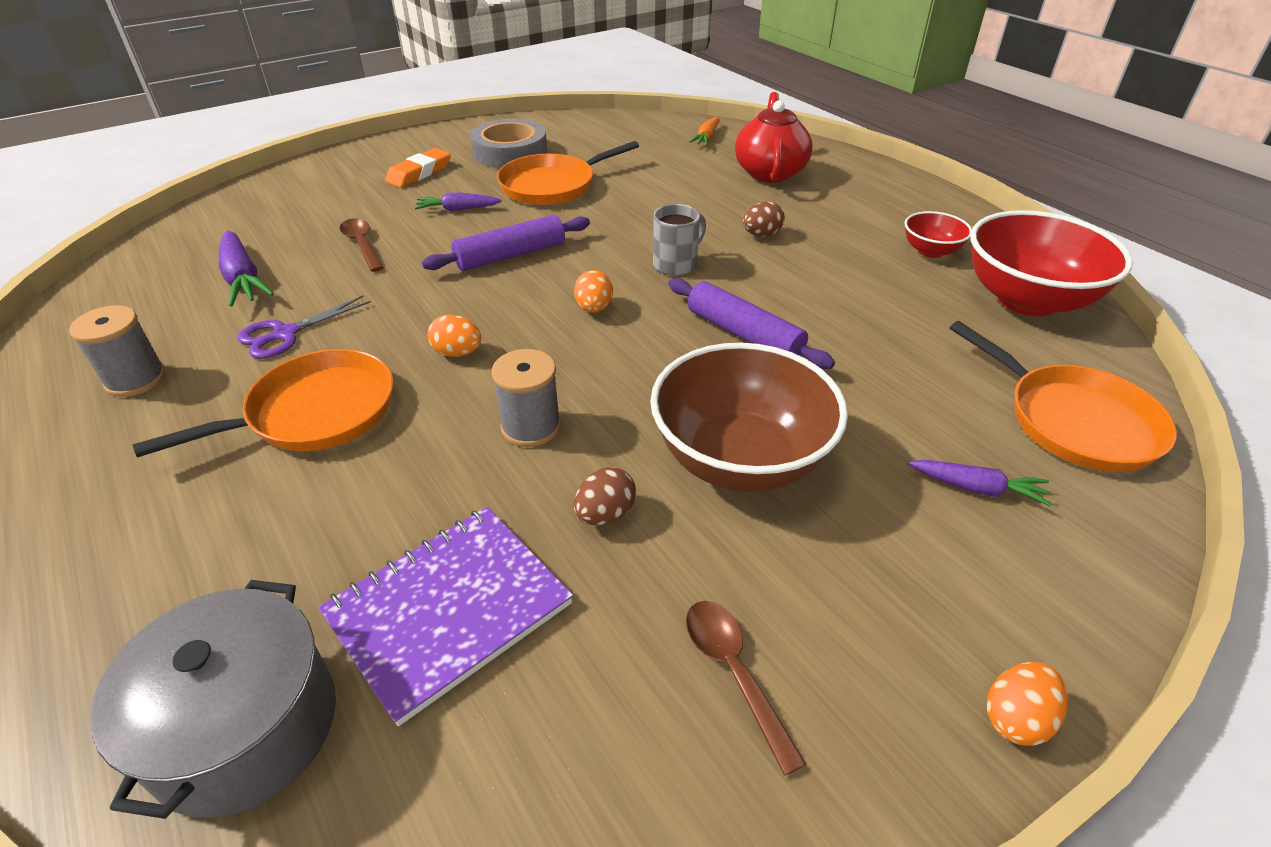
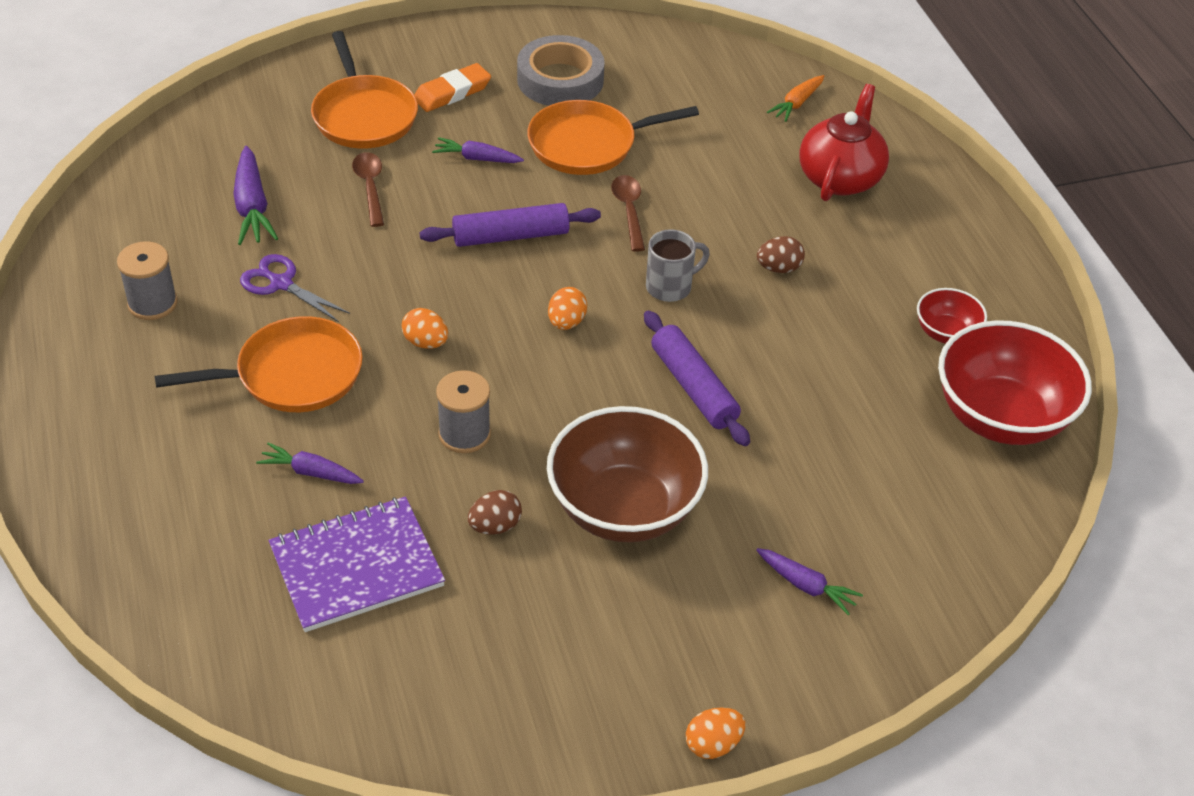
camera: 15 degrees right, 5 degrees up
grey pot [90,580,336,819] -> none
purple scissors [238,295,371,359] -> purple scissors turned 60 degrees clockwise [240,254,350,322]
brown spoon [686,601,806,776] -> brown spoon moved to [611,175,645,252]
orange pan [950,321,1177,472] -> orange pan moved to [311,31,418,148]
none -> purple carrot [256,442,364,484]

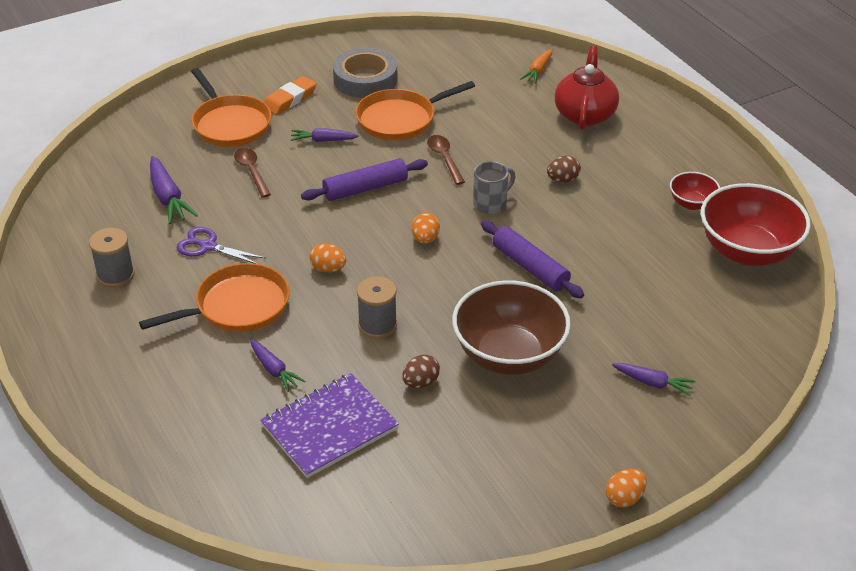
camera: 10 degrees left, 5 degrees down
purple carrot [256,442,364,484] -> purple carrot turned 135 degrees counterclockwise [250,339,305,392]

